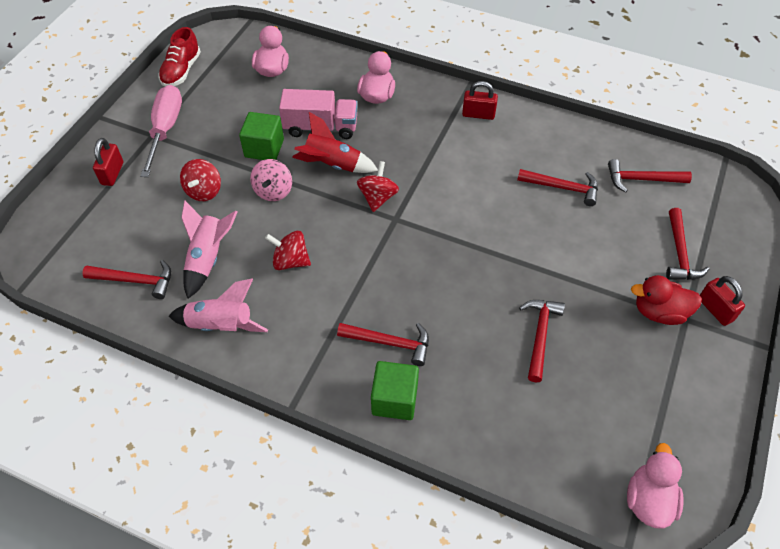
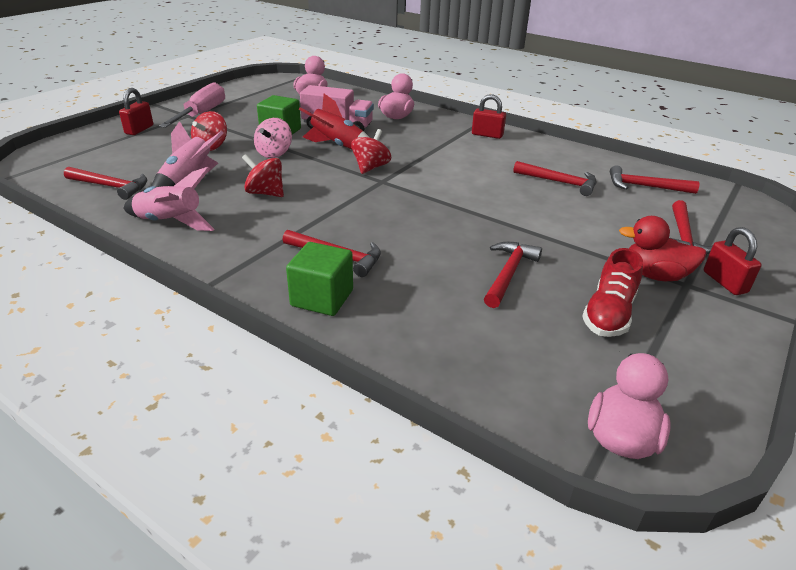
camera: 10 degrees right, 20 degrees down
red shoe [158,27,201,87] -> red shoe moved to [582,248,643,337]

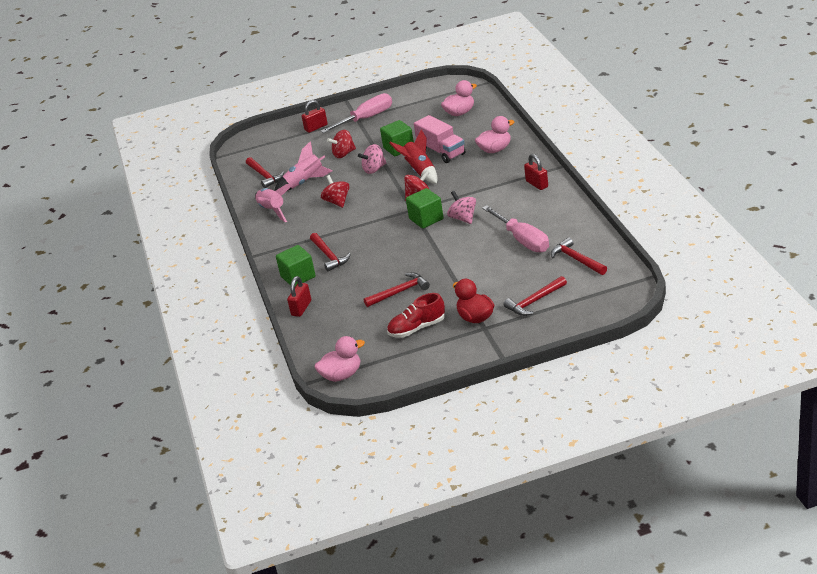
camera: 45 degrees right, 0 degrees up
red hammer [513,161,596,196] -> pink screwdriver [482,206,549,252]
red padlock [704,227,762,295] -> red padlock moved to [287,276,311,317]
none -> green cube [406,188,444,229]
none -> pink spinning top [447,191,476,224]

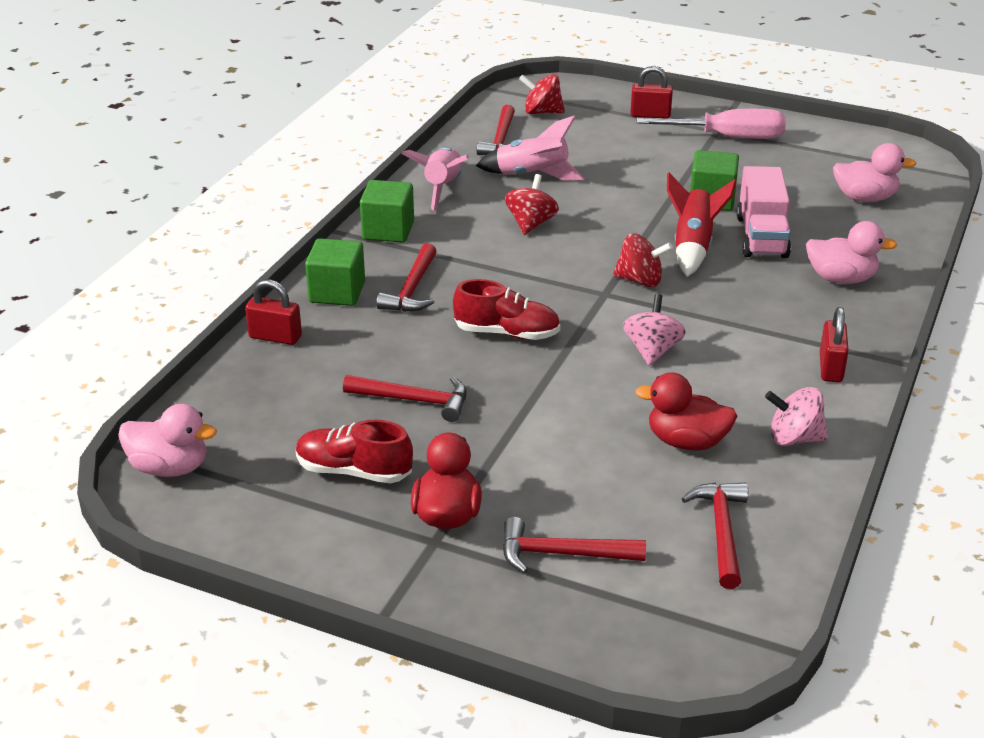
camera: 35 degrees right, 0 degrees up
red padlock [287,276,311,317] -> red padlock turned 45 degrees clockwise [245,279,302,345]
red spinning top [327,130,356,158] -> red spinning top moved to [519,74,565,114]
pink spinning top [358,144,386,174] -> pink spinning top moved to [765,387,828,446]
green cube [406,188,444,229] -> green cube moved to [360,180,414,243]
pink screwdriver [482,206,549,252] -> red duck [635,372,737,451]
none -> red shoe [453,279,560,340]

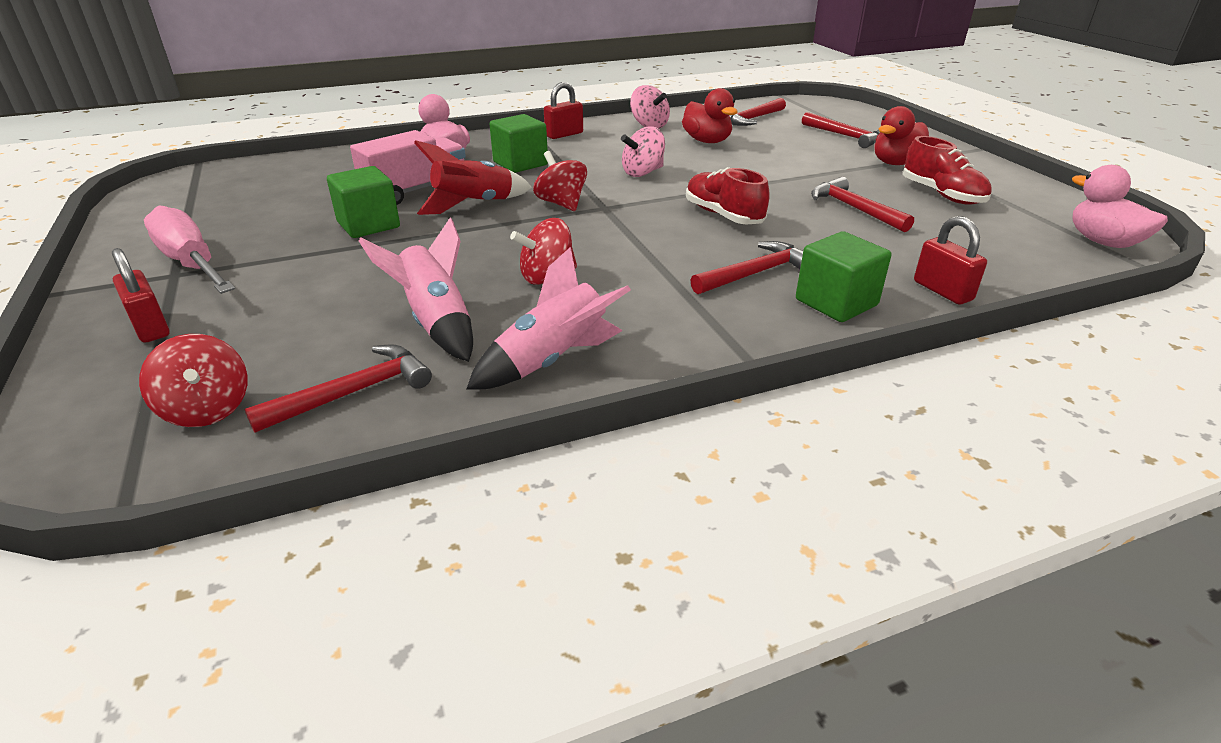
camera: 135 degrees left, 0 degrees up
green cube [360,180,414,243] -> green cube moved to [490,114,548,173]
pink duck [833,143,916,202] -> none

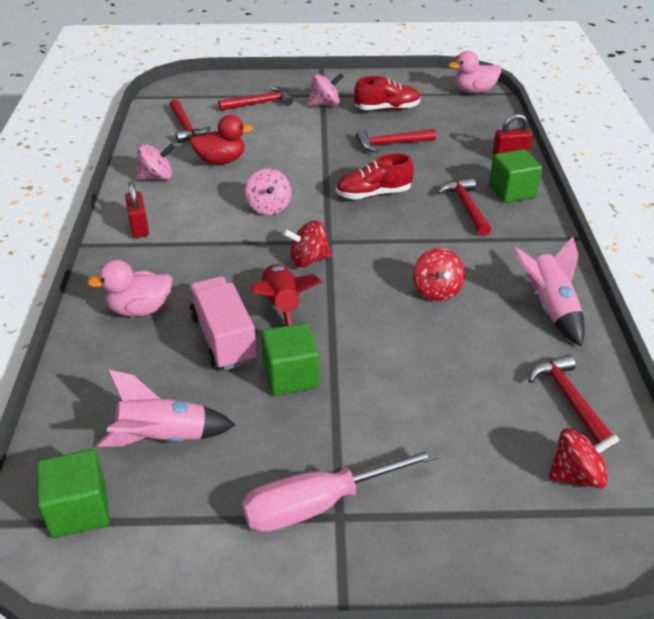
camera: 70 degrees left, 5 degrees up
red padlock [112,248,170,343] -> none
pink rocket [359,218,473,362] -> pink rocket moved to [97,369,236,447]
green cube [490,114,548,173] -> green cube moved to [37,449,109,538]
red duck [874,106,929,165] -> pink spinning top [308,73,344,106]

